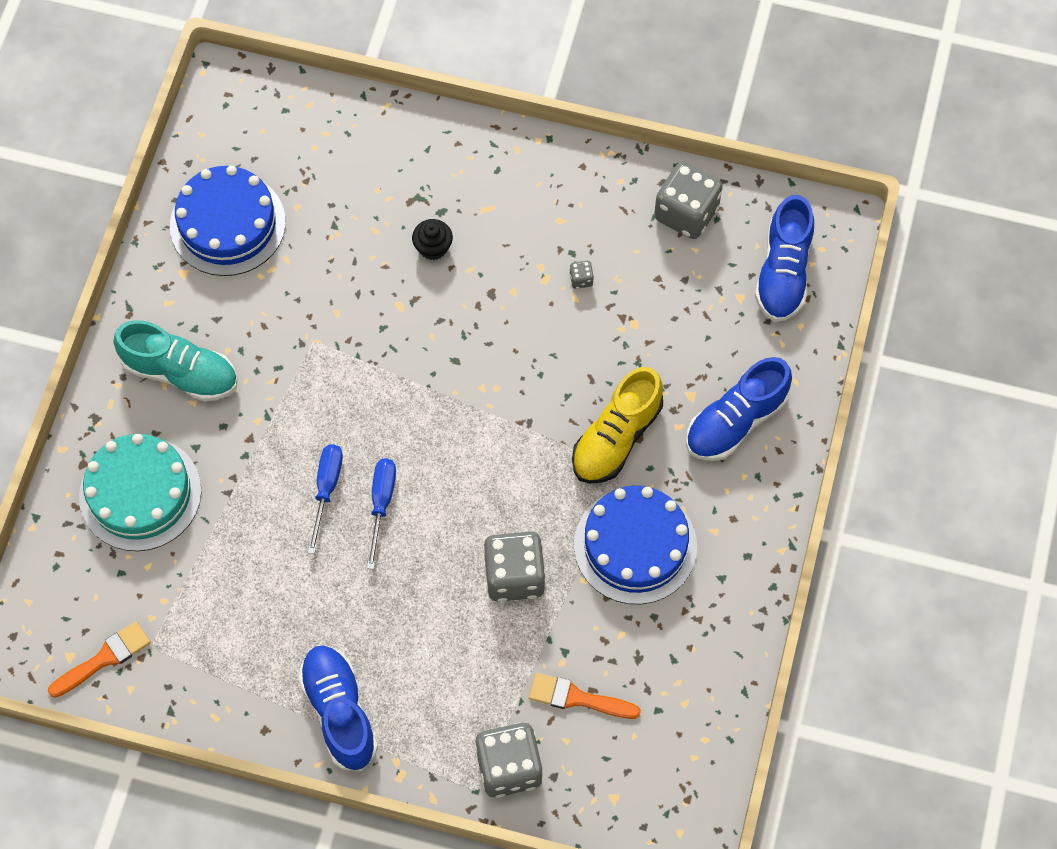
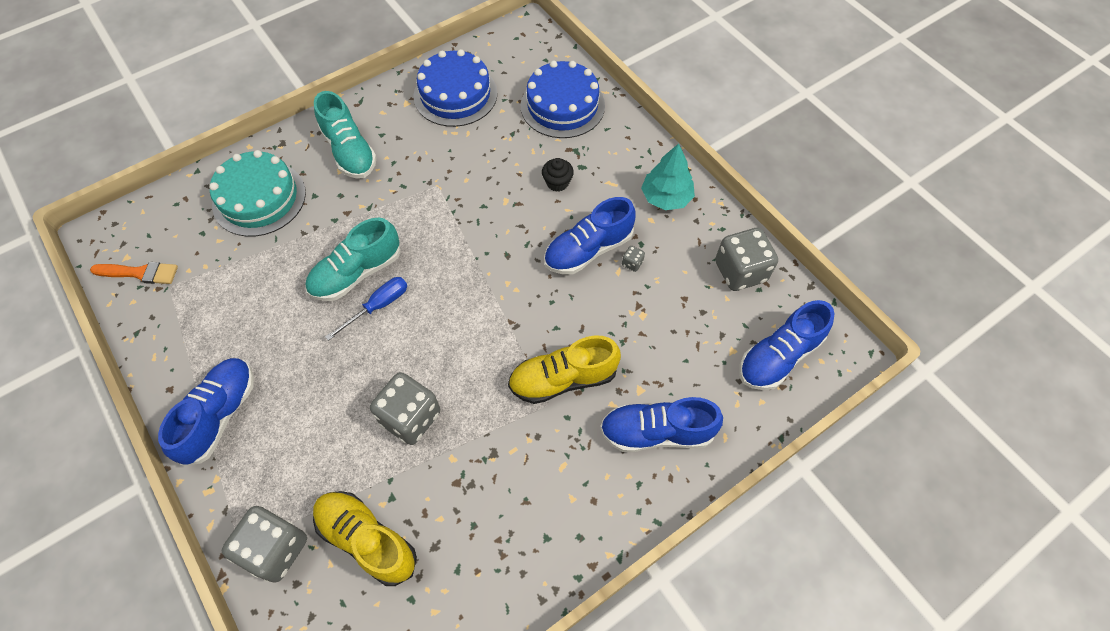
camera: 40 degrees right, 5 degrees down
blue screwdriver [308,444,343,554] -> turquoise shoe [305,218,401,301]
orange brush [529,673,641,719] -> yellow shoe [313,491,417,586]
blue cake [574,486,697,604] -> blue cake moved to [521,61,605,138]
none -> blue shoe [544,197,636,274]
none -> turquoise tree [641,144,695,210]

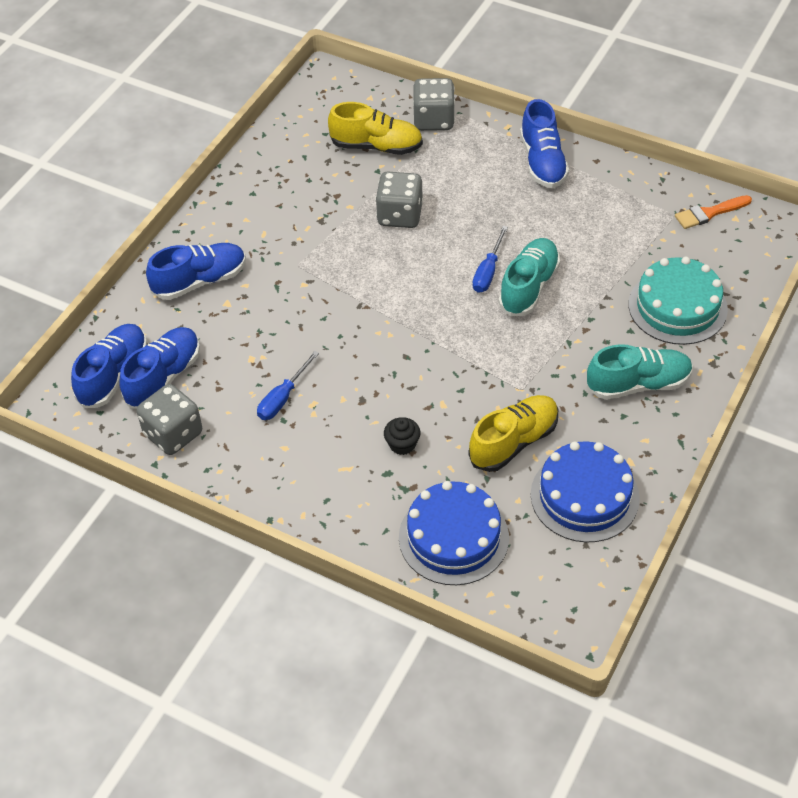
camera: 155 degrees right, 10 degrees down
turquoise shoe [314,91,377,179] -> turquoise shoe turned 135 degrees clockwise [587,344,693,400]
yellow shoe [508,336,621,404] -> yellow shoe moved to [468,395,558,472]
blue shoe [544,197,636,274] -> blue shoe moved to [119,327,200,409]
grey dice [622,246,645,272] -> blue screwdriver [257,351,319,420]
turquoise tree [641,144,695,210] -> none

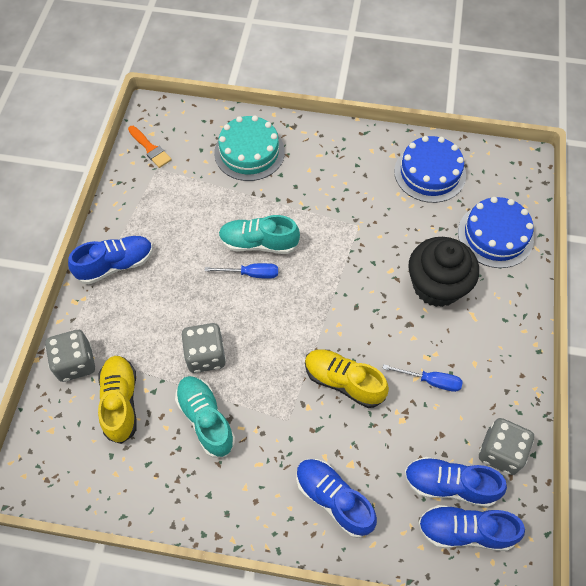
camera: 110 degrees left, 10 degrees up
black cupcake [384,417,420,455] -> black cupcake [408,237,479,307], size x2.49
yellow shoe [468,395,558,472] -> yellow shoe moved to [305,349,389,408]
turquoise shoe [587,344,693,400] -> turquoise shoe moved to [175,376,235,458]

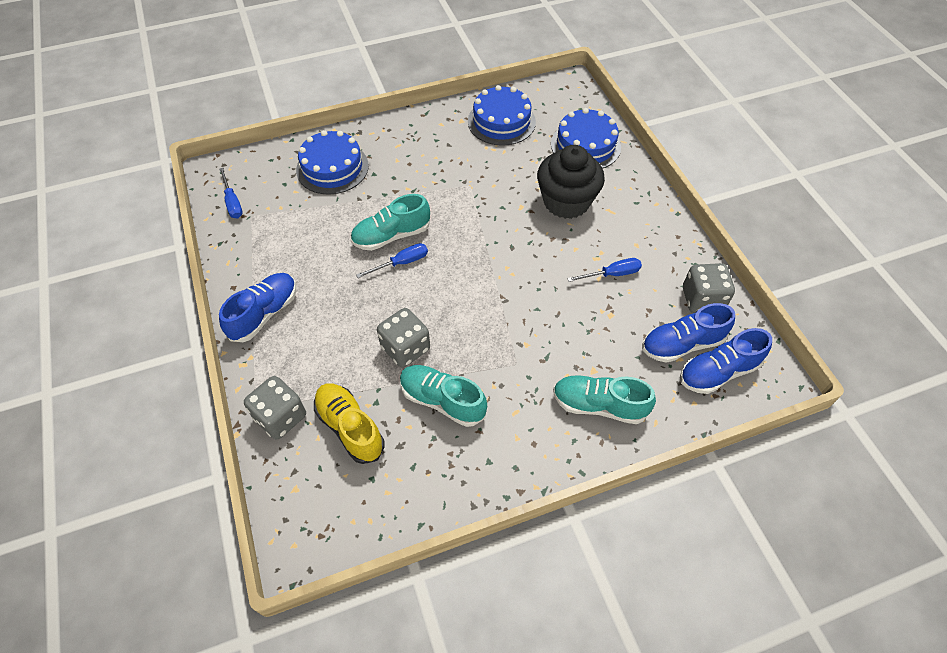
camera: 30 degrees left, 5 degrees down
orange brush [128,126,172,168] -> blue screwdriver [219,168,243,219]
turquoise cake [214,115,285,181] -> blue cake [296,130,369,194]
blue shoe [296,459,377,538] -> turquoise shoe [553,375,656,424]
yellow shoe [305,349,389,408] -> none

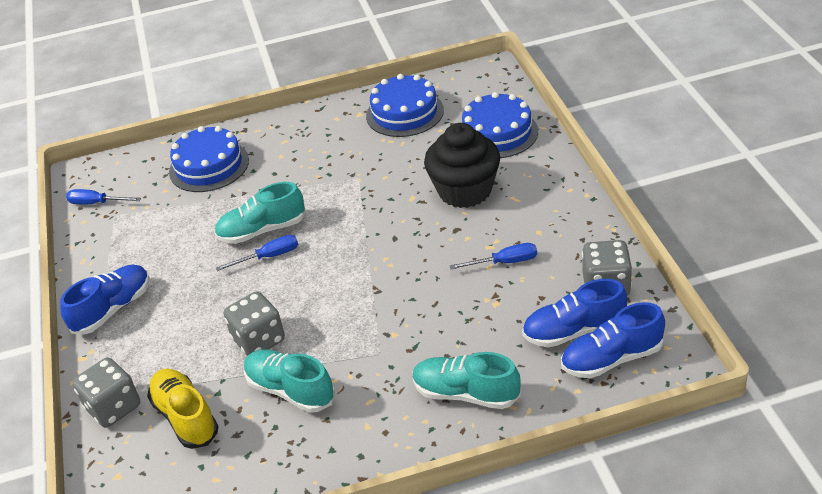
camera: 10 degrees right, 15 degrees down
blue screwdriver [219,168,243,219] -> blue screwdriver turned 120 degrees clockwise [66,189,141,204]

